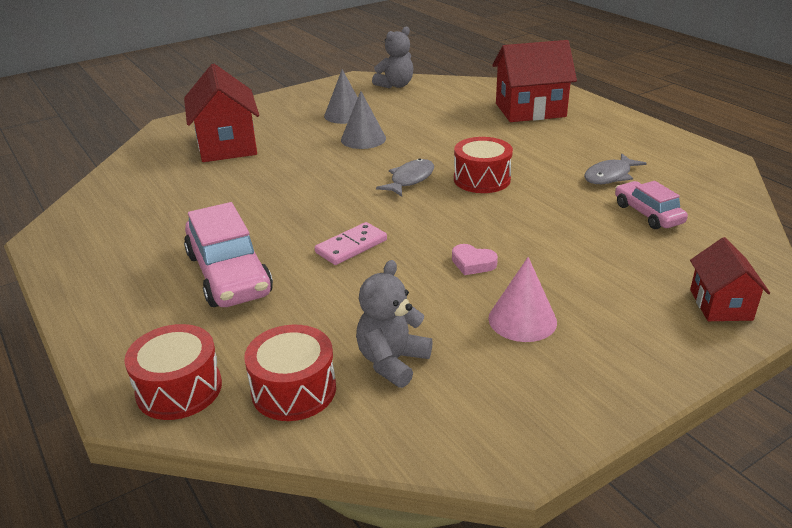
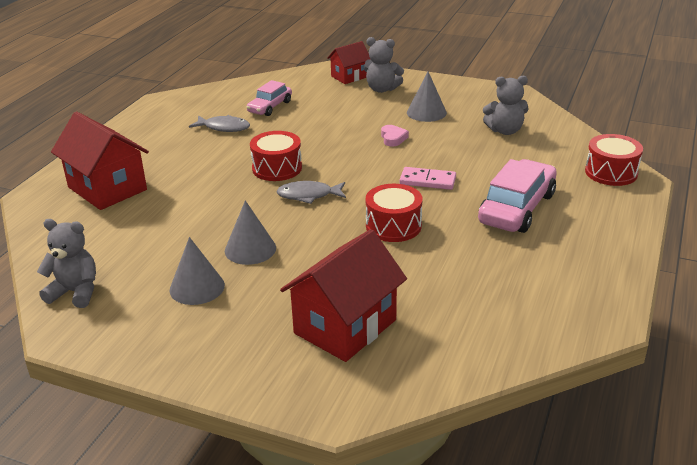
camera: 125 degrees left, 0 degrees up
red drum [244,325,336,421] -> red drum moved to [366,184,422,242]
pink cone [488,257,557,342] -> grey cone [407,72,447,122]
none -> grey teddy bear [364,37,404,93]

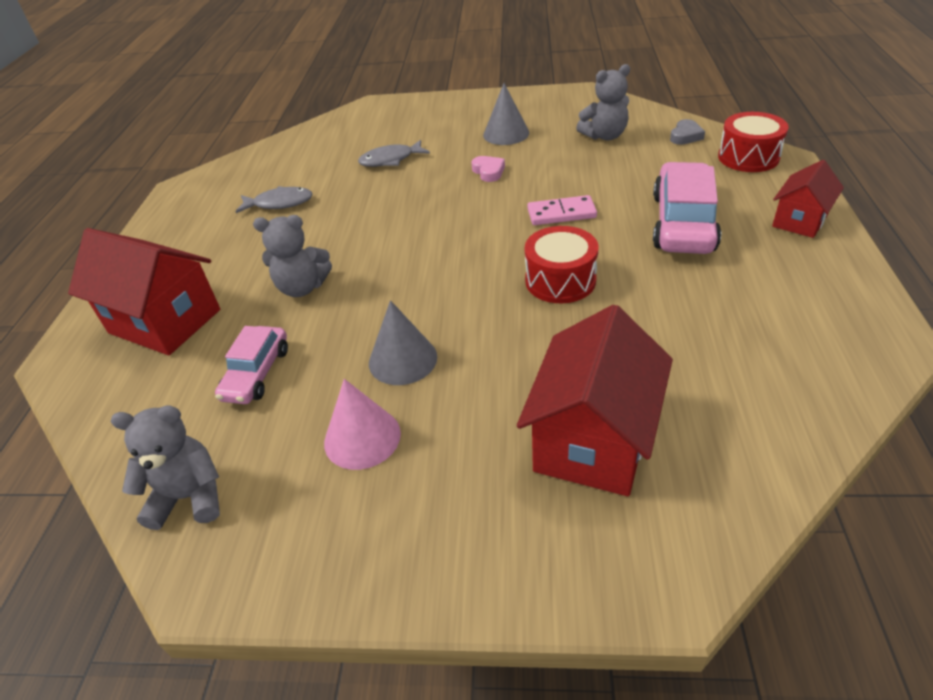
camera: 15 degrees left, 10 degrees up
grey cone [170,237,225,305] -> pink cone [324,379,401,470]
pink car [247,80,292,116] -> pink car moved to [215,326,288,404]
red drum [250,131,302,181] -> none
grey fish [276,181,346,204] -> grey fish moved to [358,140,430,167]
red house [327,41,370,84] -> red house moved to [772,160,844,238]
grey teddy bear [364,37,404,93] -> grey teddy bear moved to [253,215,332,297]
none -> grey heart [670,119,705,145]

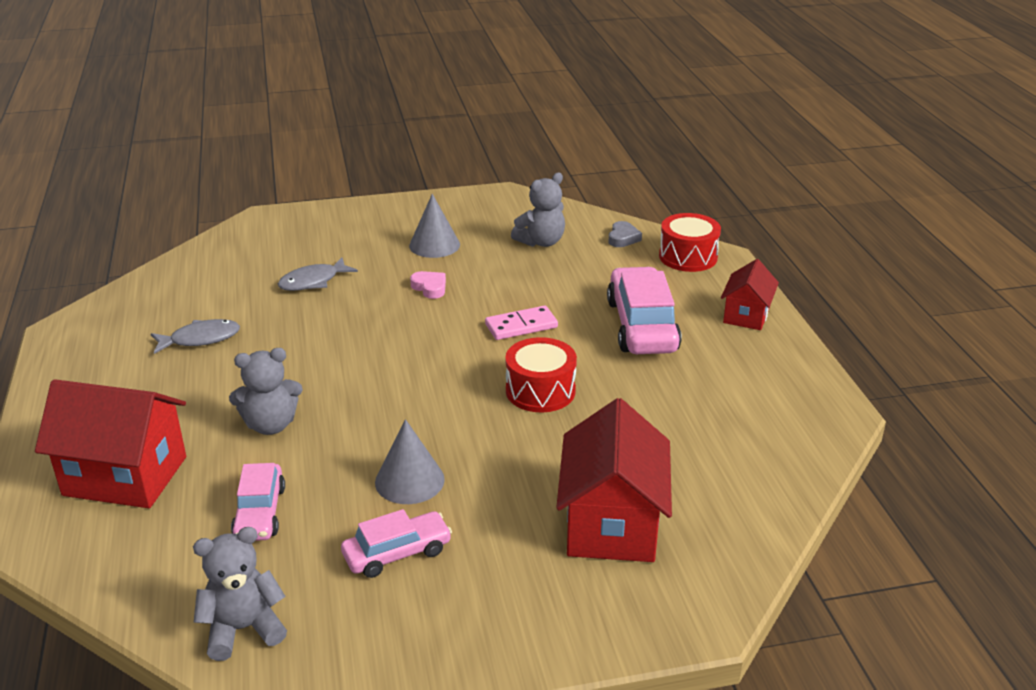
camera: 20 degrees left, 10 degrees down
pink cone [324,379,401,470] -> pink car [341,509,452,578]

